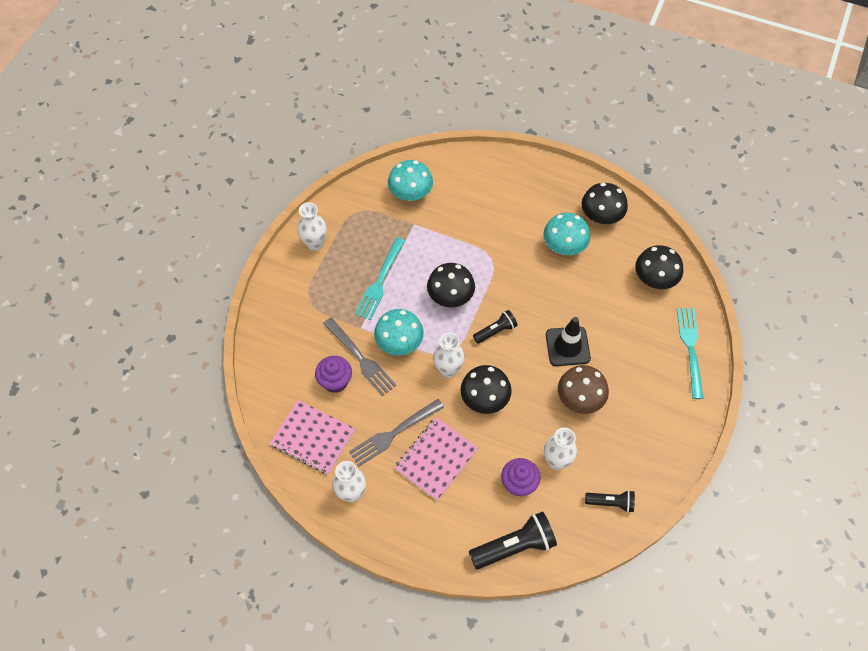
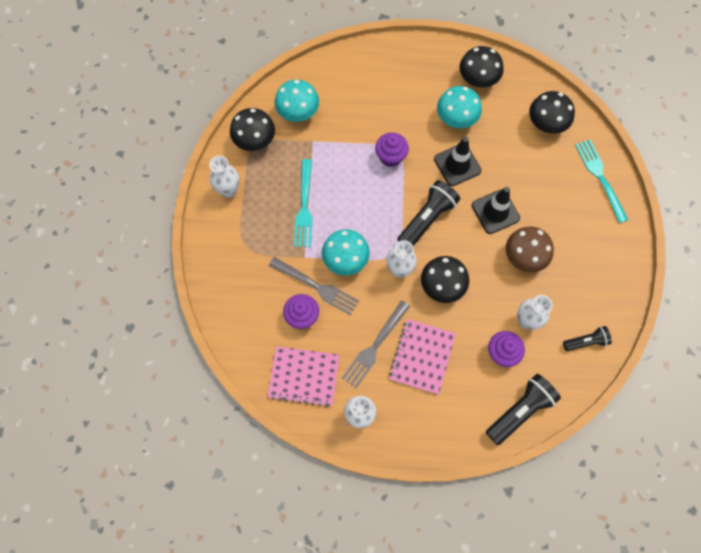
camera: 20 degrees left, 10 degrees up
black mushroom [427,263,475,307] -> black mushroom moved to [230,108,275,151]
black flashlight [473,310,518,344] -> black flashlight [397,180,460,246], size x1.71
none -> purple cupcake [375,132,409,167]
none -> black traffic cone [434,137,481,186]

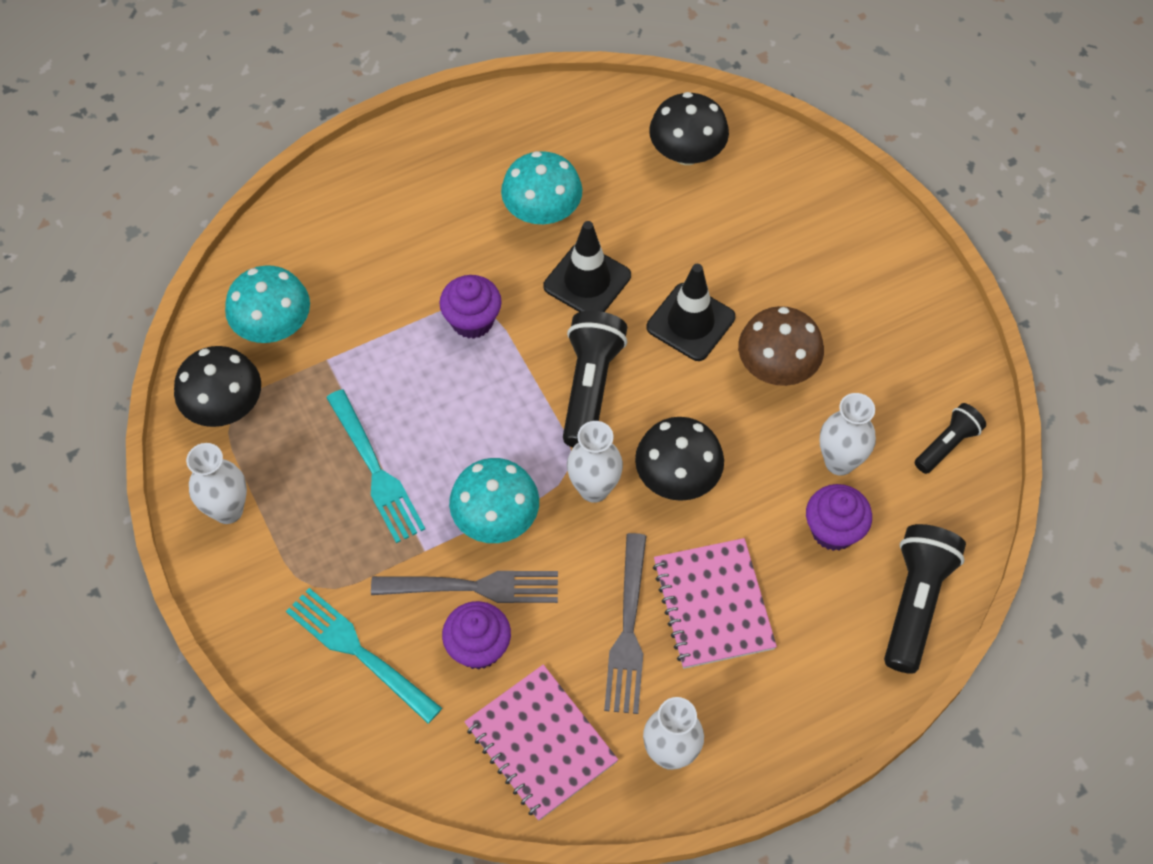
camera: 30 degrees left, 10 degrees down
pink notebook [267,346,339,407] -> pink notebook turned 75 degrees clockwise [464,665,618,821]
black mushroom [460,46,503,88] -> none
turquoise fork [575,140,628,223] -> turquoise fork moved to [286,588,442,724]

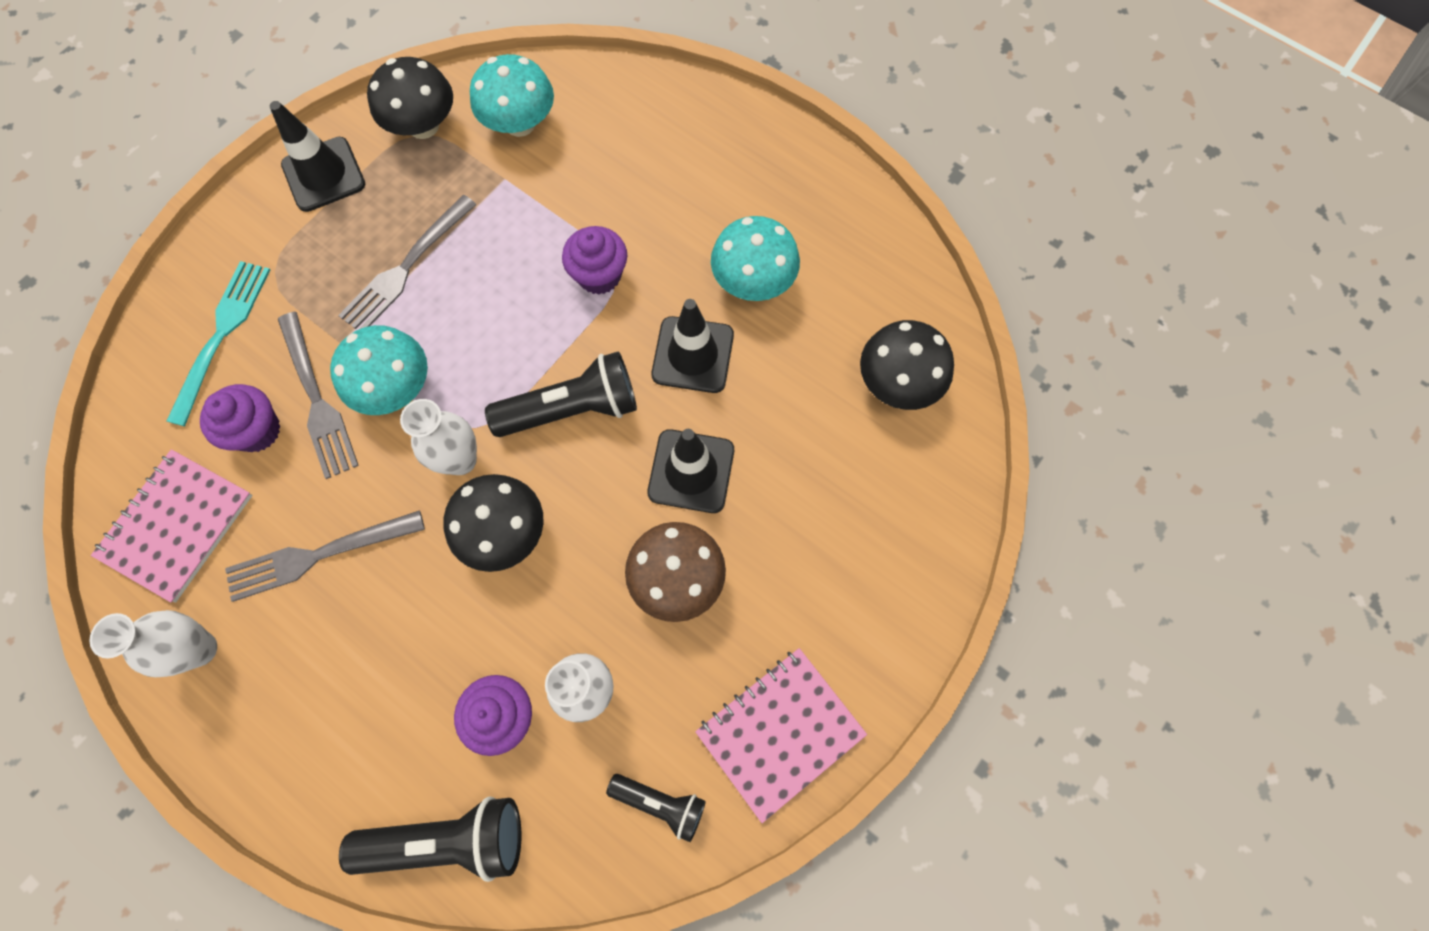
camera: 65 degrees right, 10 degrees up
white vase [186,443,247,524] -> black traffic cone [270,101,365,212]
turquoise fork [326,389,425,543] -> grey fork [338,195,477,330]
pink notebook [653,538,777,669] -> pink notebook moved to [695,648,867,823]

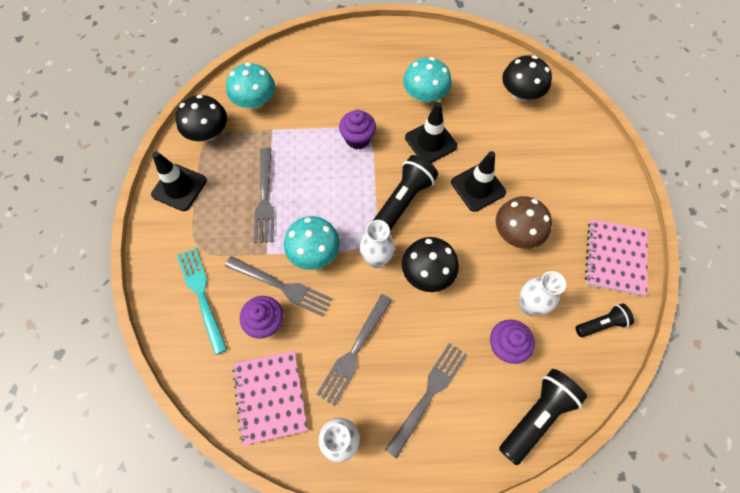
camera: 40 degrees left, 5 degrees down
none -> grey fork [385,343,467,459]

